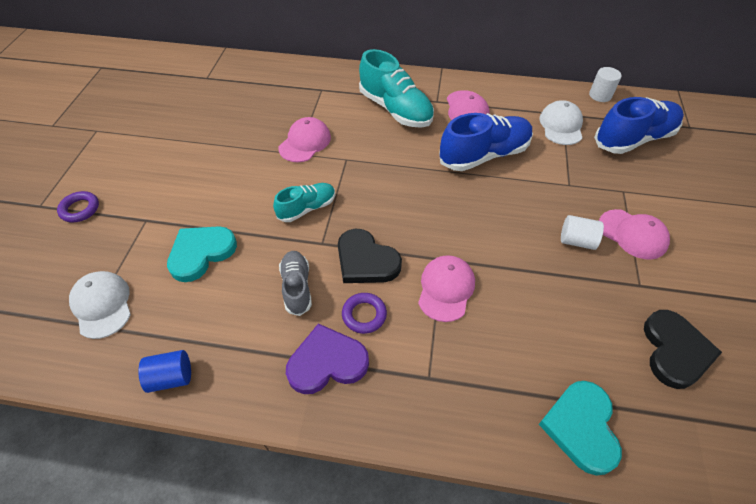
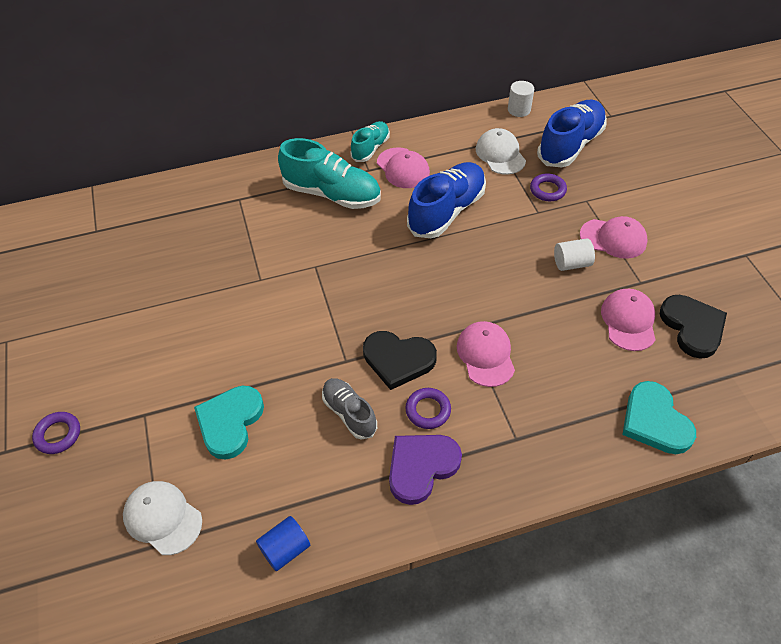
camera: 25 degrees left, 0 degrees up
turquoise shoe [273,183,335,222] -> turquoise shoe moved to [350,121,390,162]
pink cap [279,117,331,162] -> pink cap moved to [601,289,655,351]
none -> purple ring [530,173,567,201]

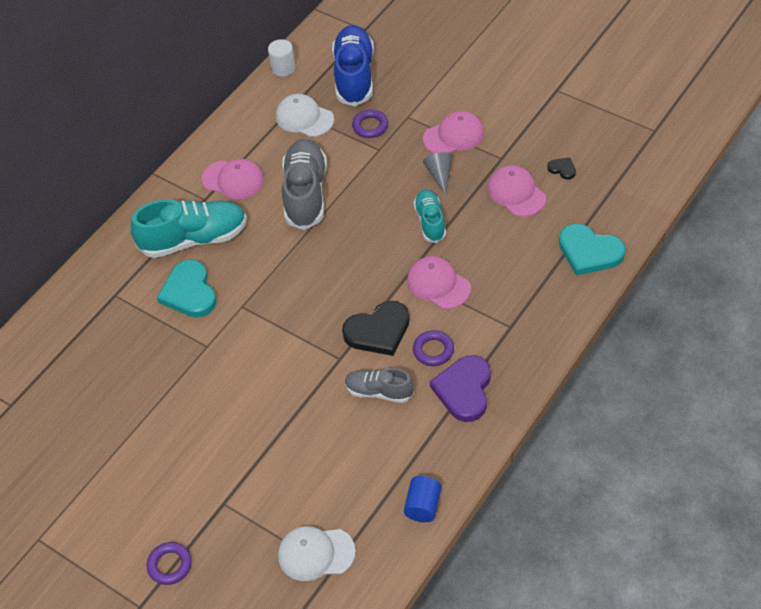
camera: 35 degrees left, 0 degrees up
turquoise heart [194,386,264,460] -> turquoise heart moved to [157,259,217,318]
turquoise shoe [350,121,390,162] -> turquoise shoe moved to [414,190,446,243]
blue shoe [407,162,486,238] -> grey shoe [282,139,327,230]
white cylinder [554,238,595,271] -> grey cone [423,152,452,196]
black heart [660,295,727,359] -> black heart [548,157,576,180], size x0.46

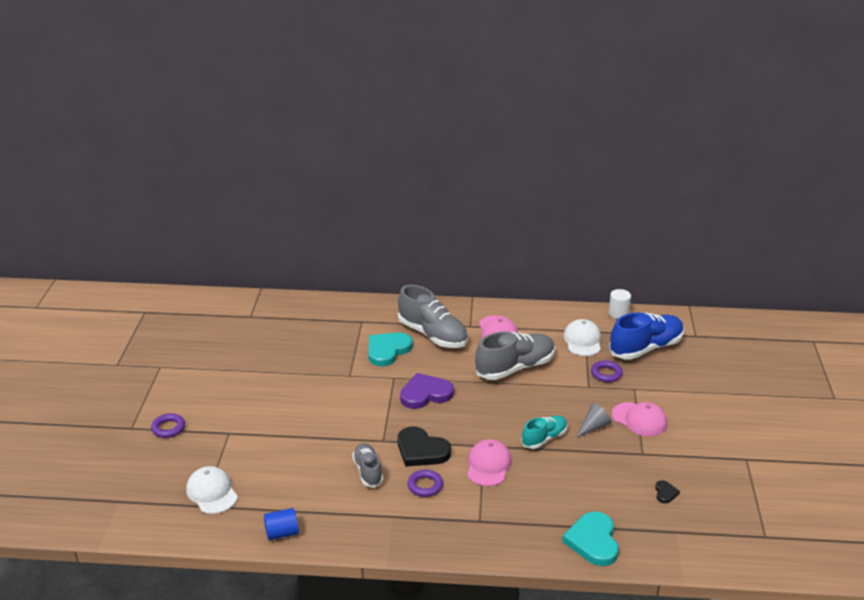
camera: 55 degrees right, 20 degrees down
turquoise shoe [131,200,247,258] -> grey shoe [398,285,468,348]
purple heart [430,355,491,422] -> purple heart moved to [400,373,454,409]
pink cap [488,165,546,217] -> none

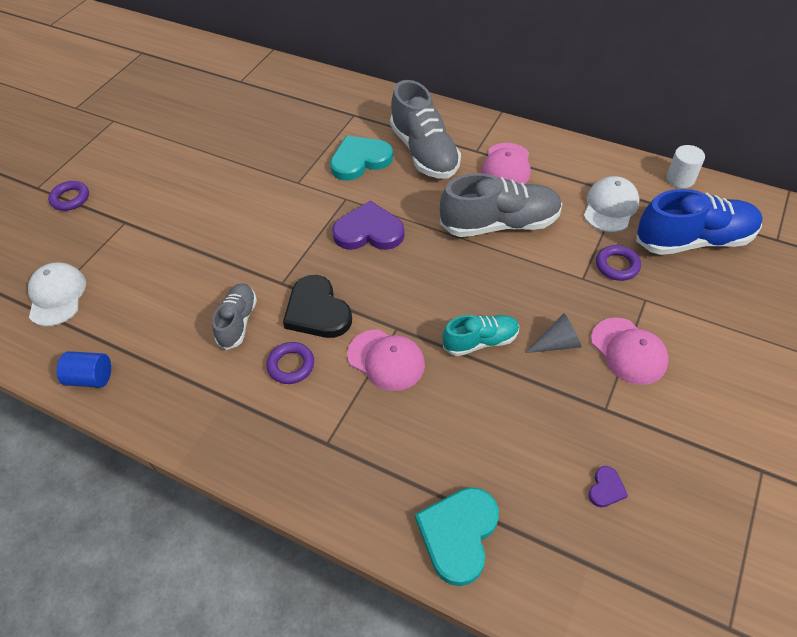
camera: 25 degrees right, 20 degrees up
pink cap [467,439,512,486] -> pink cap turned 90 degrees clockwise [347,329,425,391]
black heart [655,480,680,503] -> purple heart [588,466,628,508]

